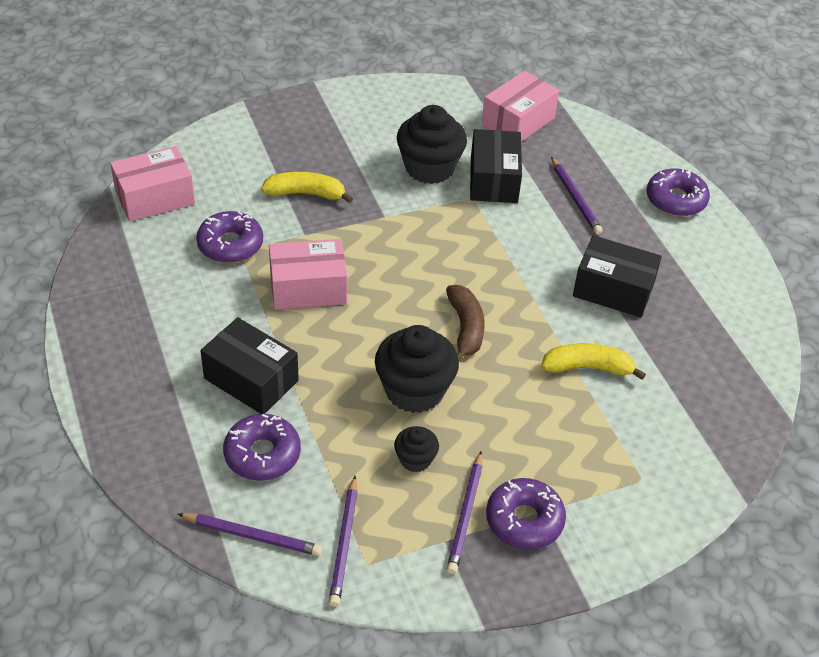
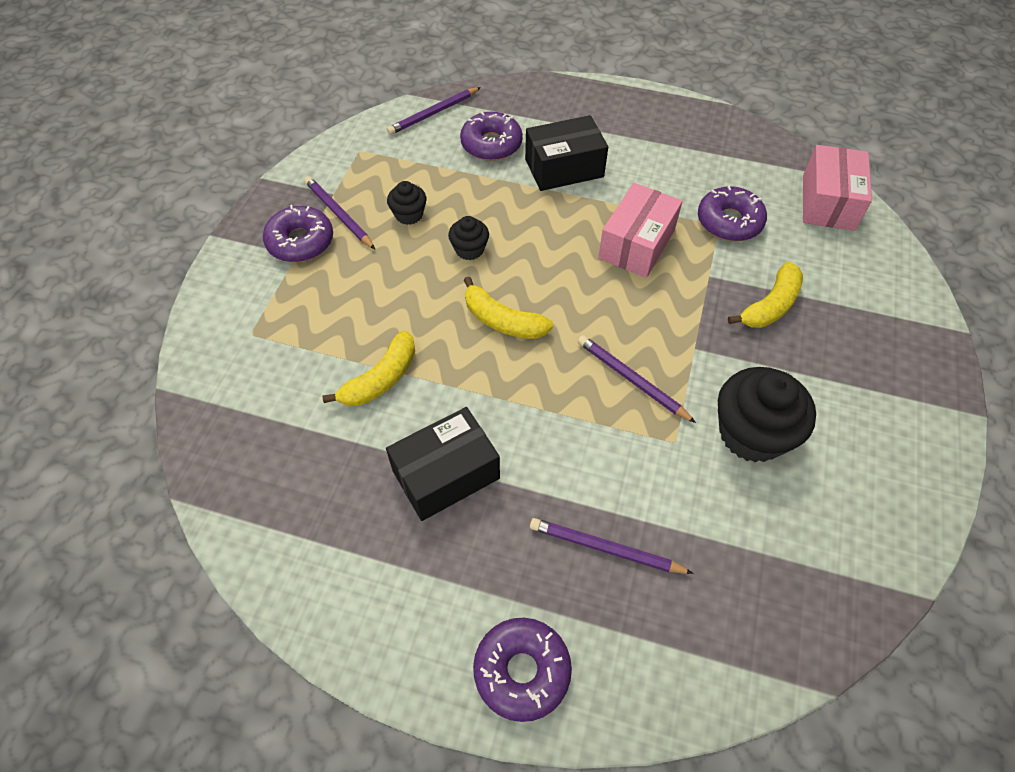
camera: 130 degrees right, 10 degrees up
purple pencil [329,476,358,607] -> purple pencil moved to [578,335,696,423]
black cupcake [375,325,459,413] -> black cupcake [448,216,489,260], size x0.52
brown banana [446,285,485,362] -> yellow banana [464,277,553,339]
black box [470,129,522,203] -> none
pink box [482,71,559,142] -> none

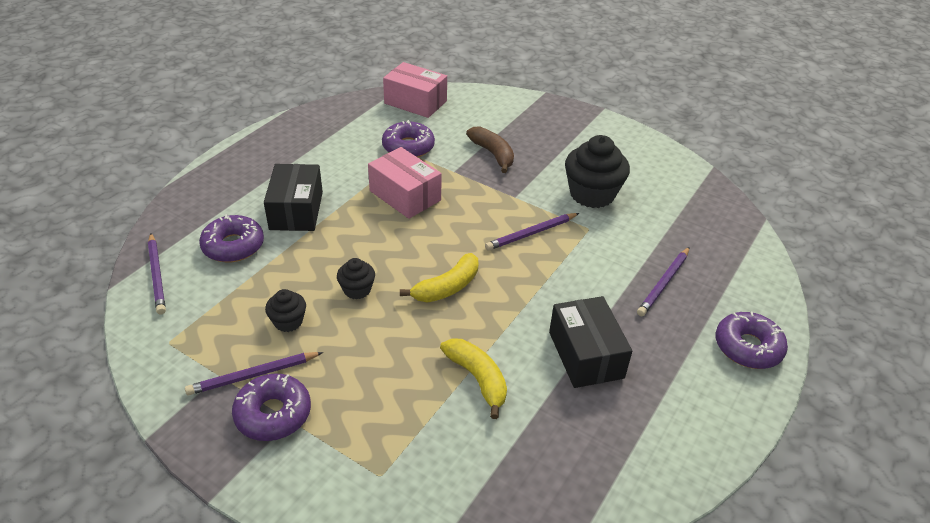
camera: 75 degrees left, 15 degrees down
yellow banana [728,262,803,328] -> brown banana [466,126,514,173]

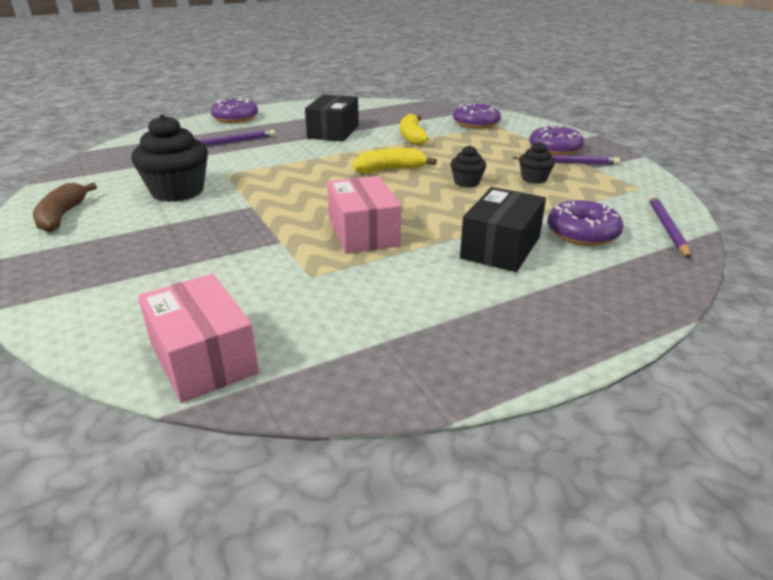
camera: 150 degrees left, 10 degrees down
purple donut [382,120,435,157] -> purple donut moved to [453,103,501,129]
brown banana [466,126,514,173] -> brown banana moved to [33,183,97,232]
purple pencil [485,213,579,251] -> none

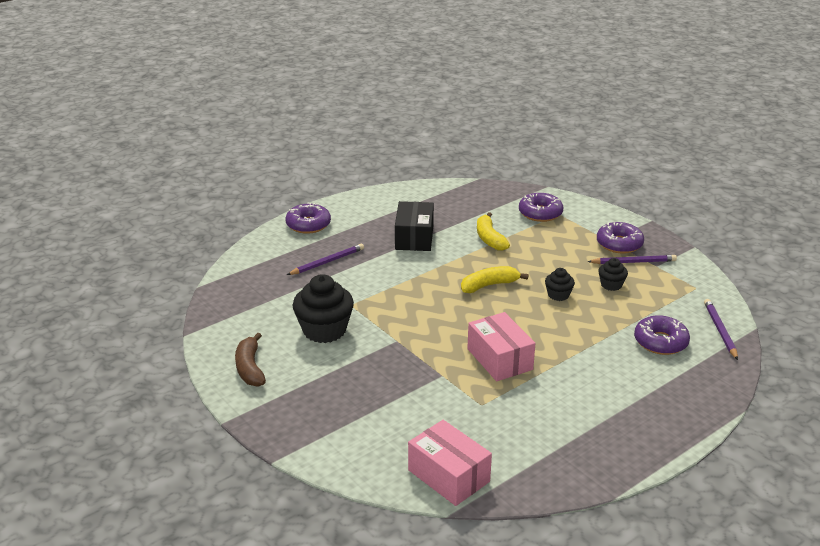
camera: 10 degrees left, 0 degrees up
black box [460,187,546,272] -> none

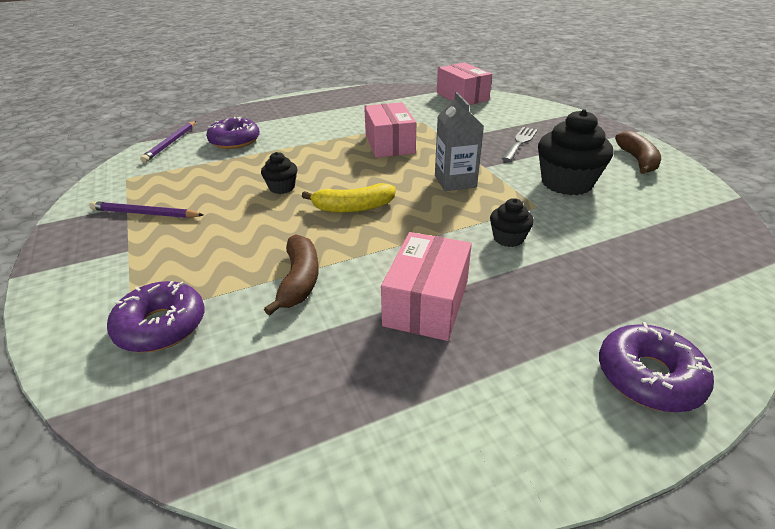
camera: 165 degrees left, 5 degrees up
purple pencil [287,244,364,275] -> none
black box [395,201,434,251] -> pink box [381,232,472,341]
yellow banana [477,212,510,251] -> brown banana [264,234,319,316]
purple donut [597,222,644,254] -> none
black cupcake [598,258,628,291] -> black cupcake moved to [490,198,534,247]
none -> grey carton [435,92,484,191]
none -> grey fork [501,127,538,161]

